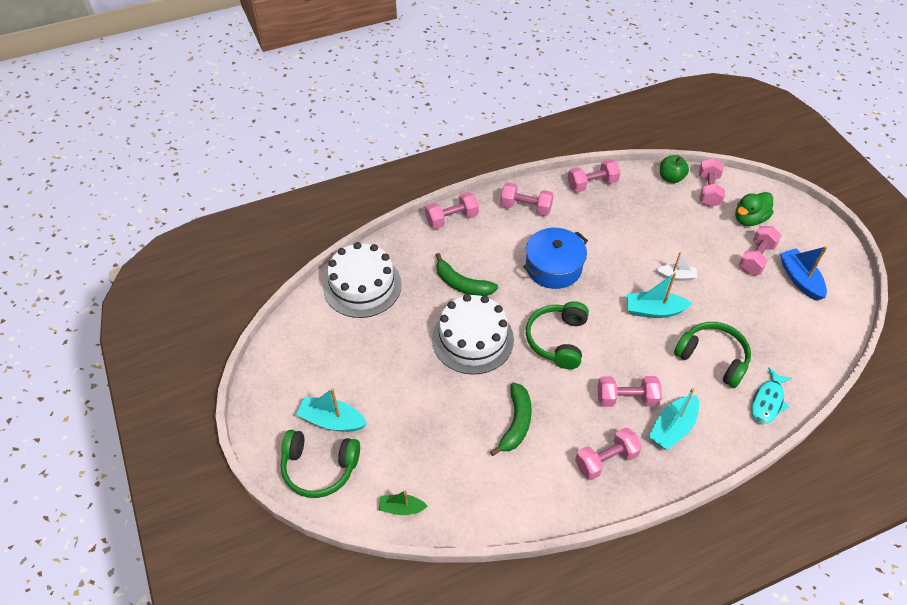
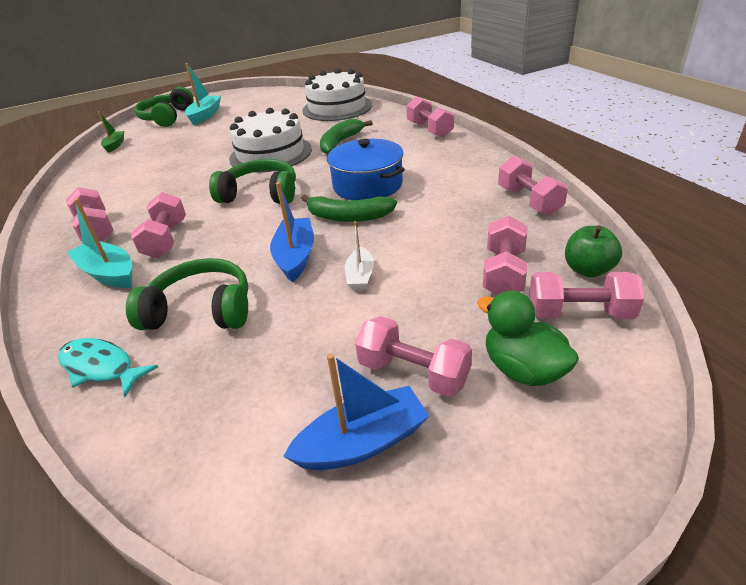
camera: 90 degrees right, 15 degrees down
green banana [490,382,532,456] -> green banana moved to [301,195,397,222]
pink dumbbell [500,182,554,216] -> pink dumbbell moved to [483,216,527,295]
turquoise boat [626,272,693,318] -> blue boat [270,182,314,282]
green headphones [674,322,751,388] -> green headphones turned 120 degrees counterclockwise [126,258,248,330]

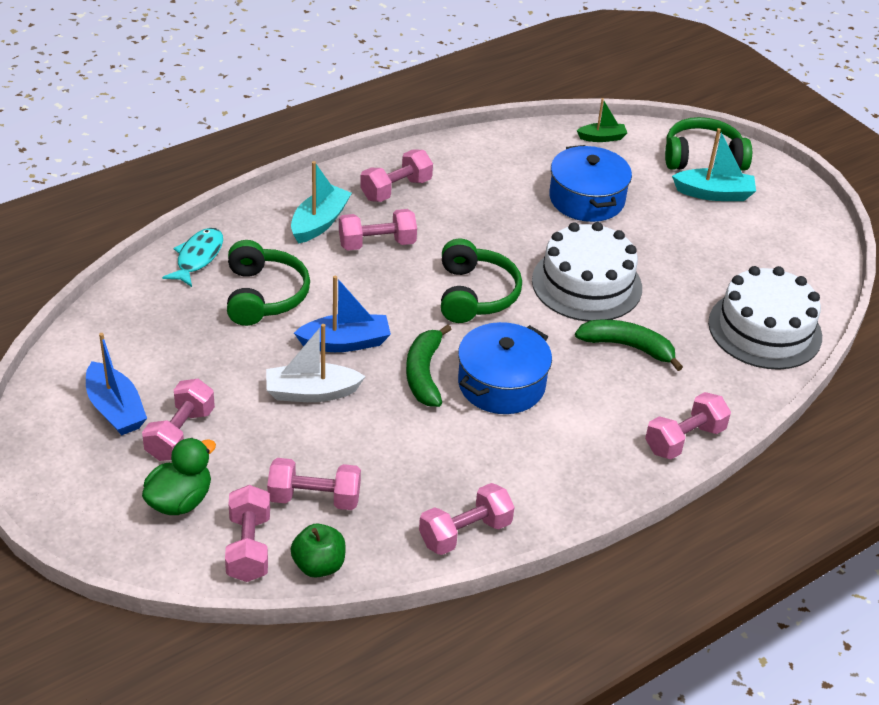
camera: 75 degrees right, 5 degrees up
white boat [345,221,374,291] -> white boat [266,324,366,402], size x1.58
none -> blue pot [549,145,632,222]

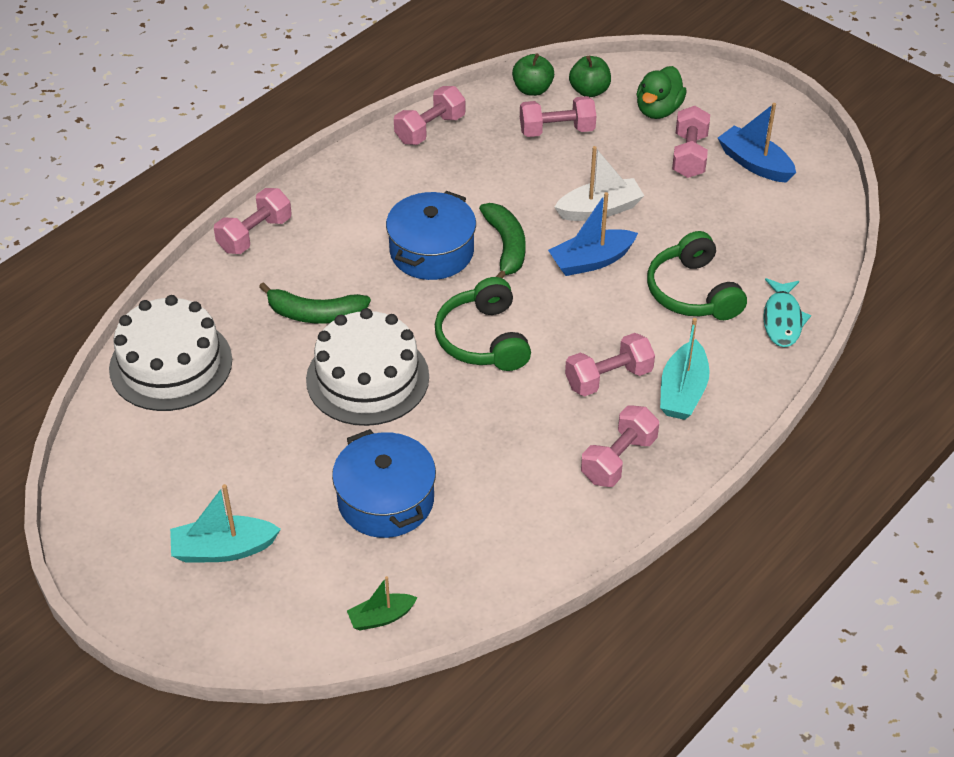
camera: 170 degrees right, 5 degrees up
pink dumbbell [225,485,270,582] -> green apple [569,56,611,97]
green headphones [665,117,752,171] -> none

